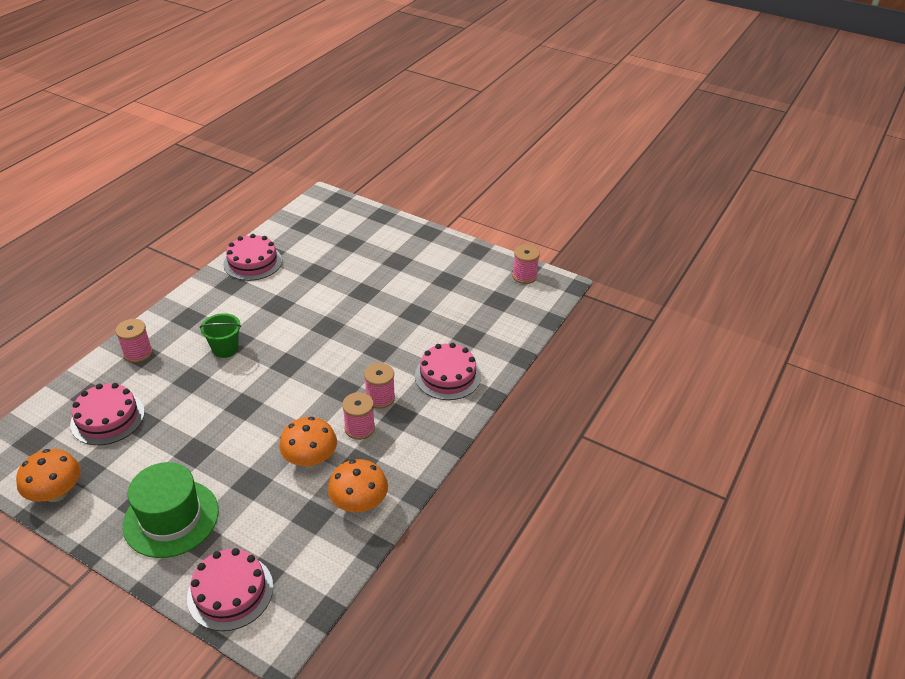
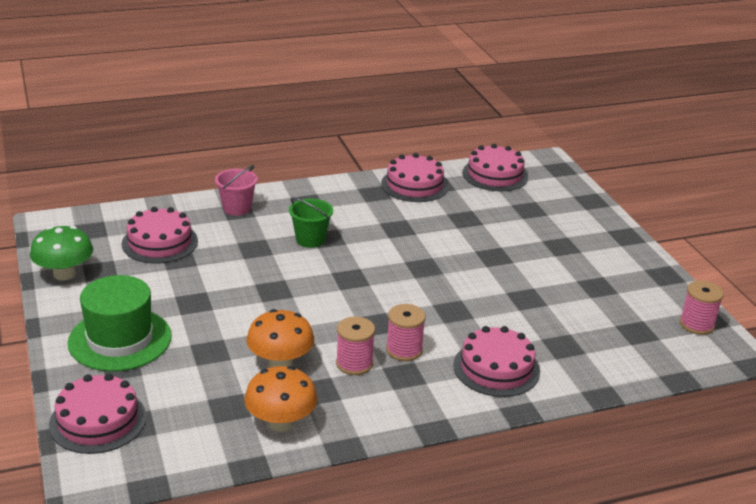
camera: 40 degrees right, 10 degrees down
orange mushroom [16,449,81,502] -> green mushroom [30,226,93,280]
pink spool [115,319,153,363] -> pink bucket [215,165,258,216]
none -> pink cake [462,144,528,191]

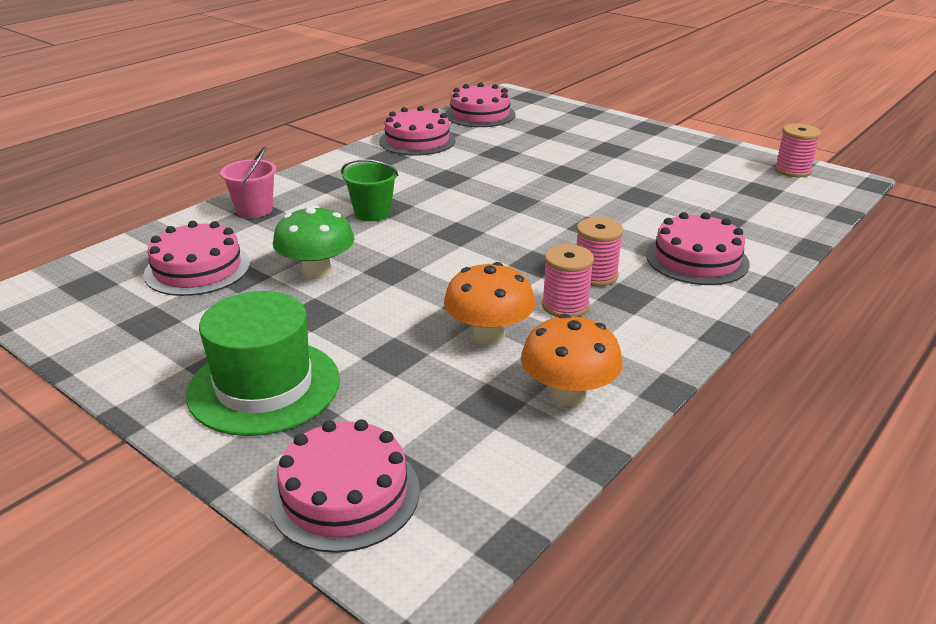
camera: 30 degrees left, 0 degrees up
green mushroom [30,226,93,280] -> green mushroom moved to [273,205,355,279]

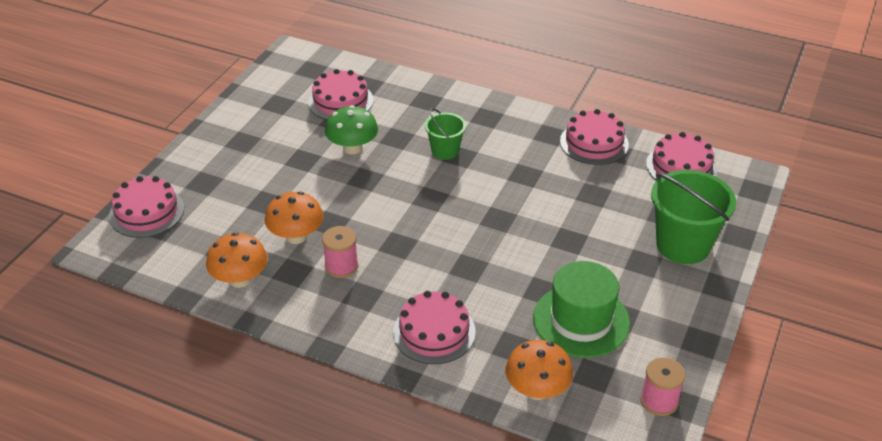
camera: 75 degrees right, 10 degrees up
green hat [186,291,340,436] -> green hat moved to [533,261,630,358]
pink bucket [220,147,277,218] -> none
pink spool [576,217,623,287] -> none
none -> orange mushroom [505,340,573,400]
none -> green bucket [651,170,736,264]

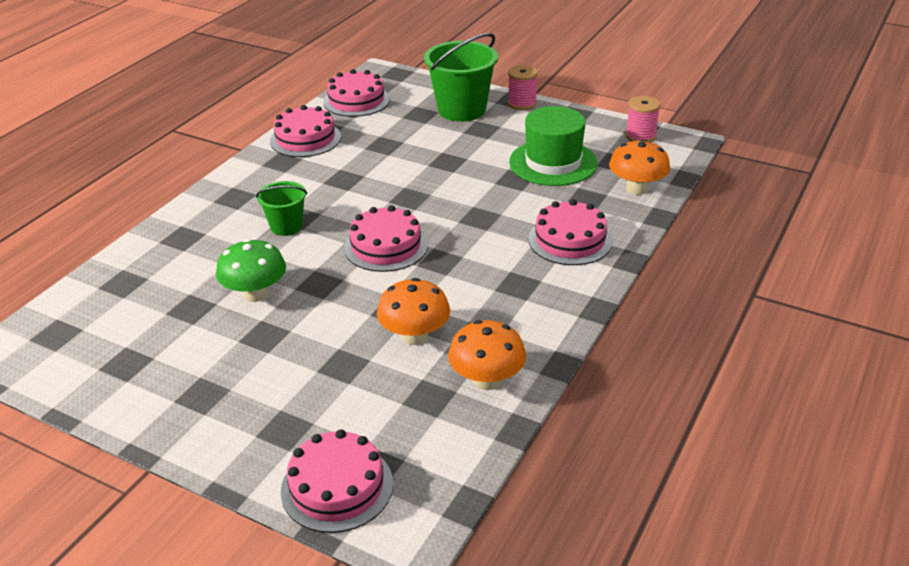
camera: 85 degrees left, 5 degrees down
pink cake [308,69,373,120] -> pink cake moved to [344,205,428,272]
pink spool [322,226,358,278] -> pink spool moved to [508,65,538,110]

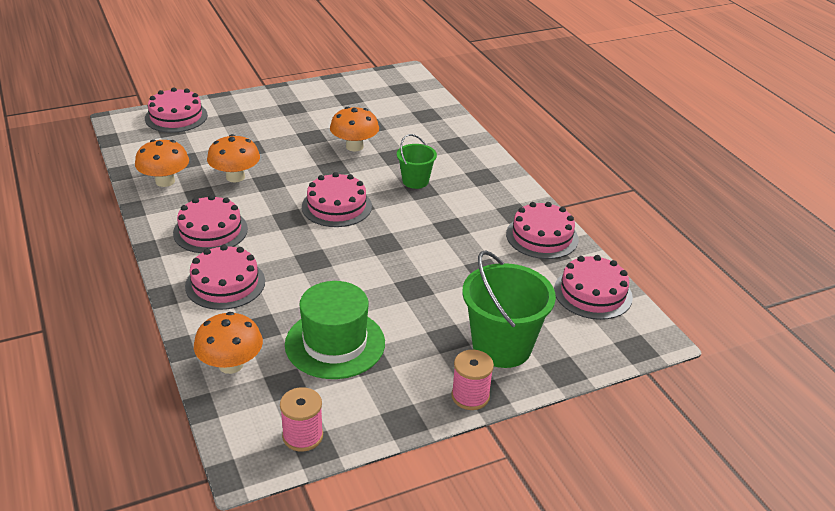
camera: 125 degrees right, 0 degrees up
green mushroom [216,239,286,302] -> orange mushroom [330,107,379,151]
none -> pink cake [173,195,248,253]

